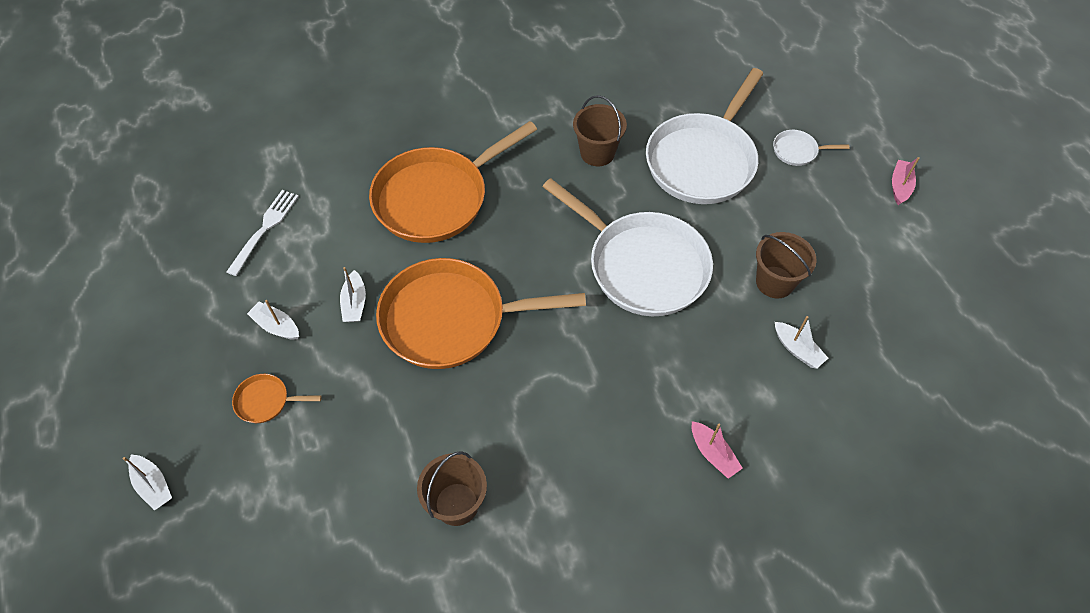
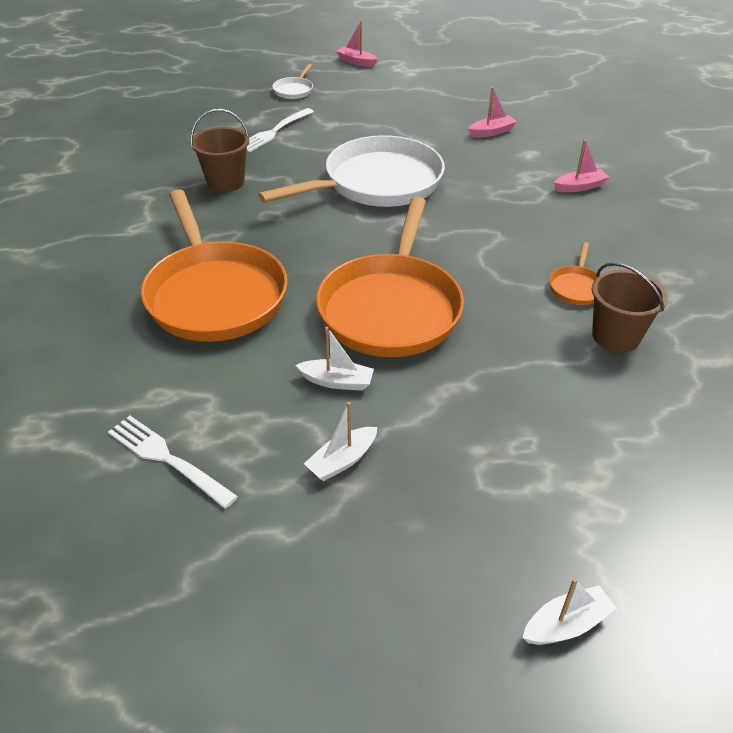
camera: 75 degrees left, 15 degrees down
orange pan [232,374,322,423] -> orange pan moved to [549,242,597,305]
white pan [646,68,763,204] -> white fork [247,108,314,152]
brown bucket [756,232,816,299] -> none
white boat [775,316,828,369] -> pink boat [468,87,517,138]

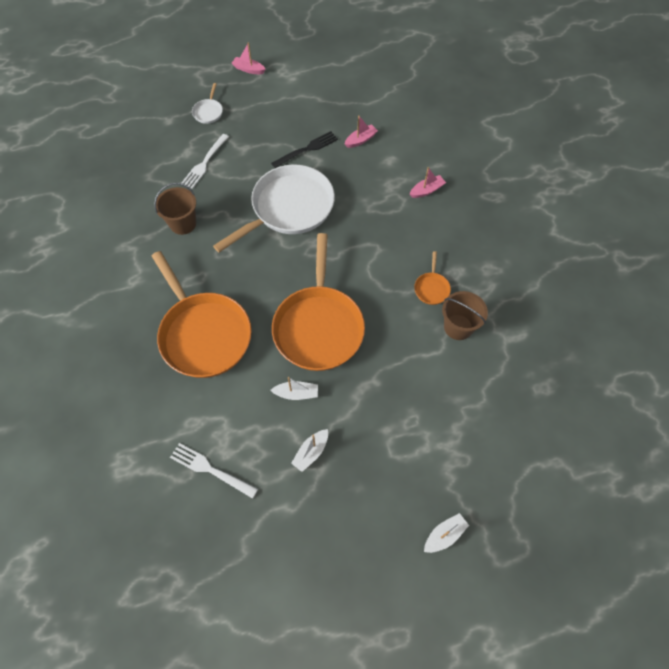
camera: 10 degrees left, 20 degrees up
none -> black fork [271,131,338,168]

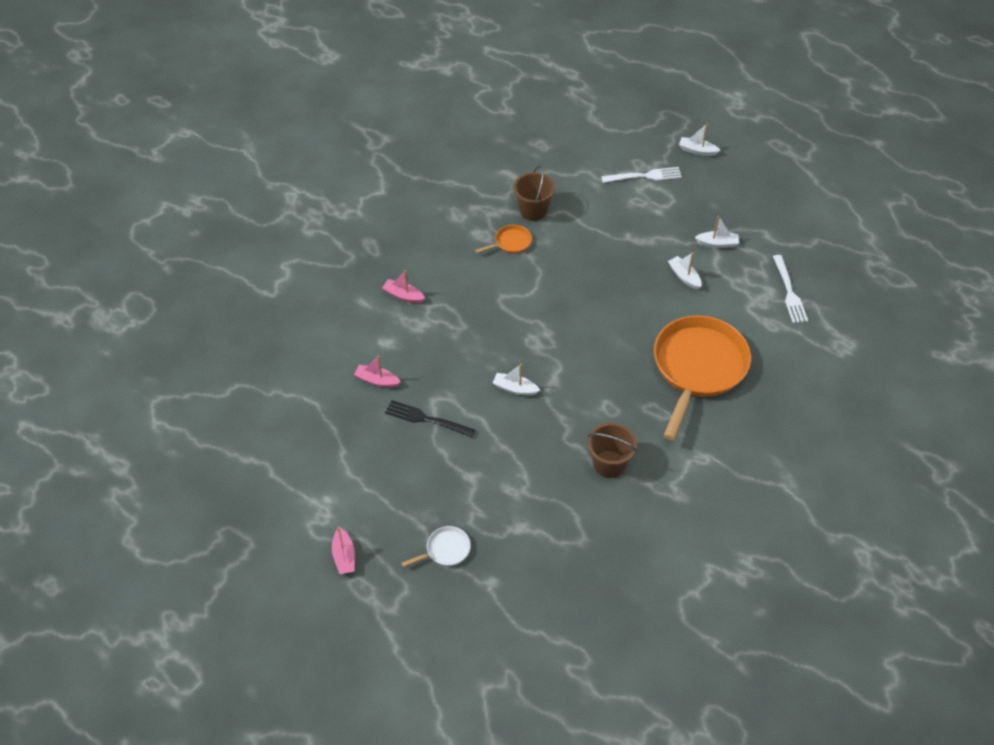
camera: 125 degrees left, 10 degrees down
white fork [182,134,229,189] -> white fork moved to [601,167,682,183]
white pan [213,165,335,252] -> white boat [493,364,540,395]
orange pan [272,233,365,371] -> none

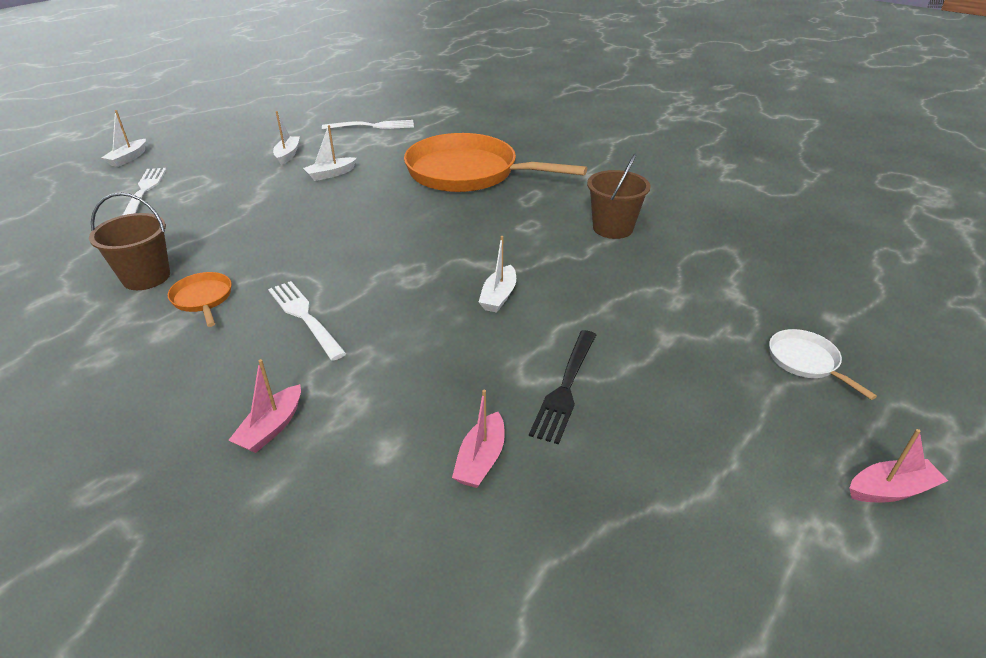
camera: 90 degrees left, 15 degrees down
none -> white fork [268,281,347,361]

